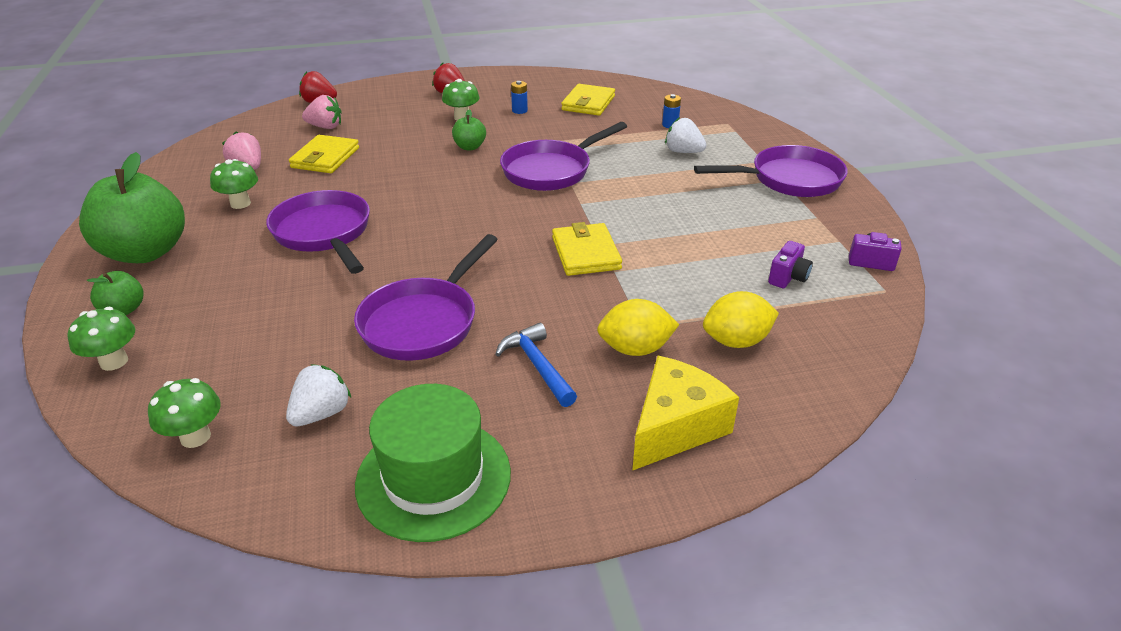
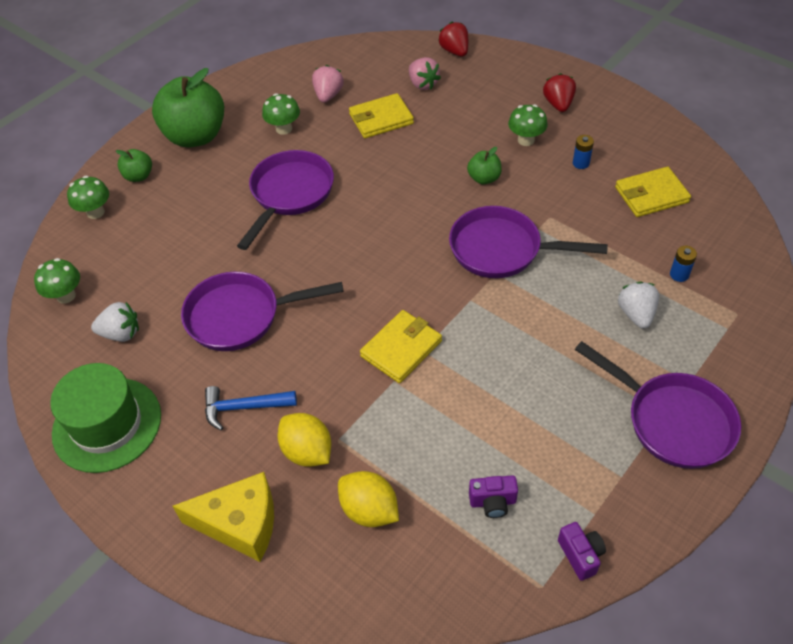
camera: 55 degrees right, 15 degrees up
blue hammer [495,323,577,407] -> blue hammer turned 120 degrees counterclockwise [205,386,297,431]

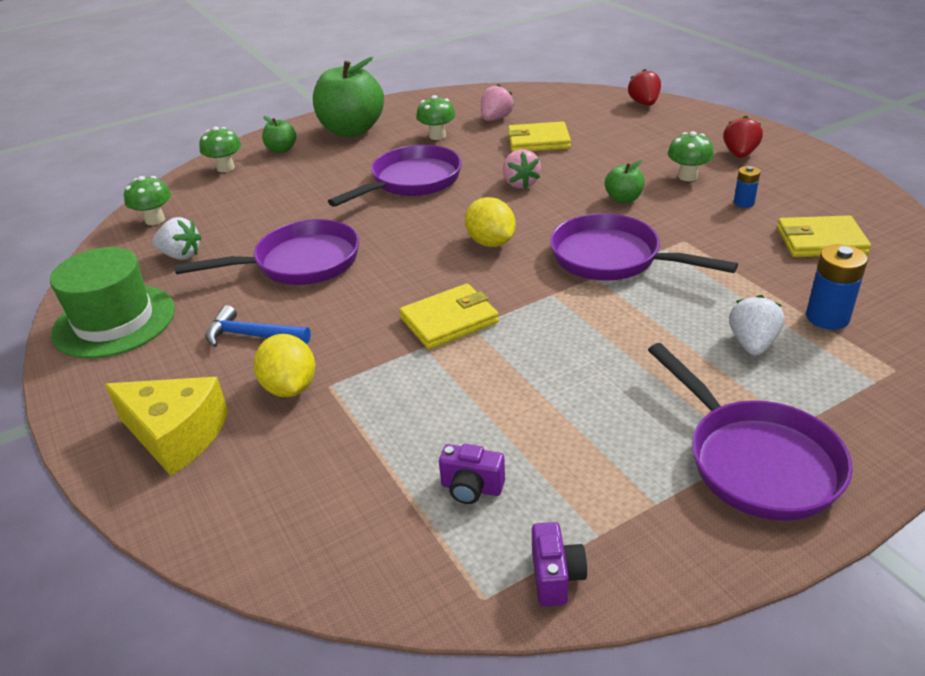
camera: 20 degrees right, 15 degrees down
purple pan [181,272,344,351] -> purple pan turned 150 degrees clockwise [174,219,359,285]
yellow lemon [338,471,399,527] -> yellow lemon moved to [465,197,516,247]
pink strawberry [409,57,441,90] -> pink strawberry moved to [503,149,541,189]
blue battery [670,246,697,282] -> blue battery [806,244,868,330], size x1.67

